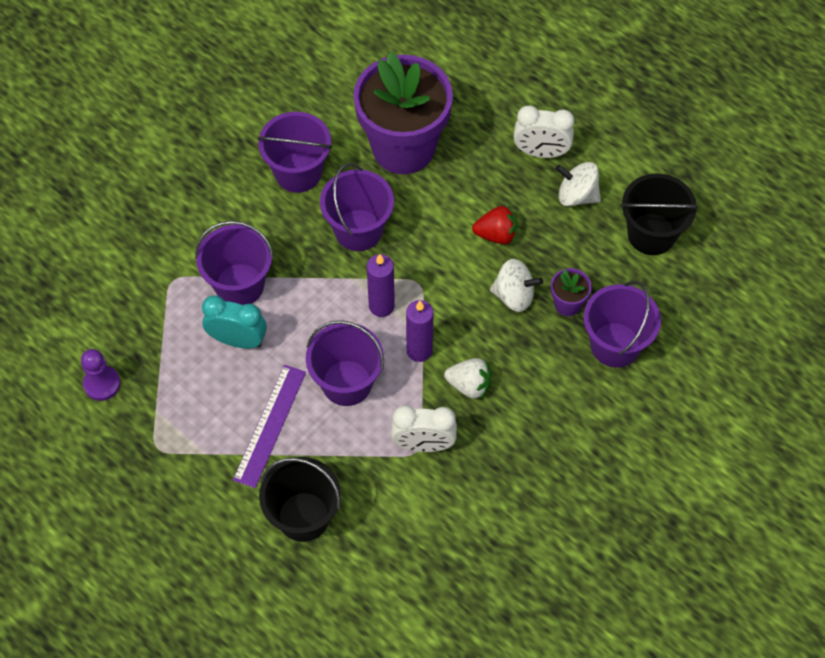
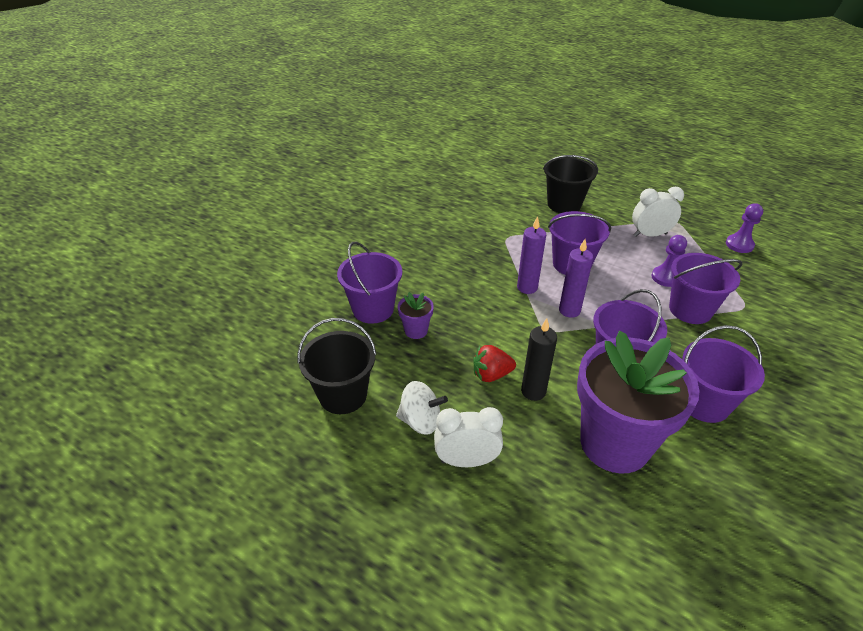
camera: 170 degrees right, 20 degrees down
turquoise clock [202,295,267,348] -> purple pawn [652,235,687,287]
purple ruler [233,365,306,488] -> none
white clock [391,405,457,452] -> white clock moved to [632,187,684,237]
white strawberry [444,358,491,399] -> none
white spinning top [490,259,543,312] -> none
none -> black candle [521,318,557,401]

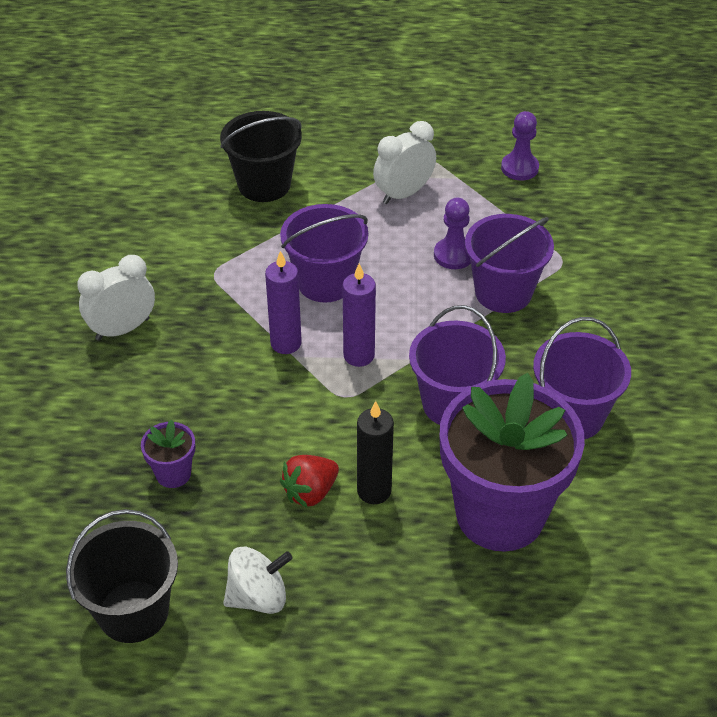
camera: 30 degrees left, 5 degrees up
purple bucket [337,242,402,324] -> none
white clock [434,407,503,467] -> white clock moved to [77,255,155,341]

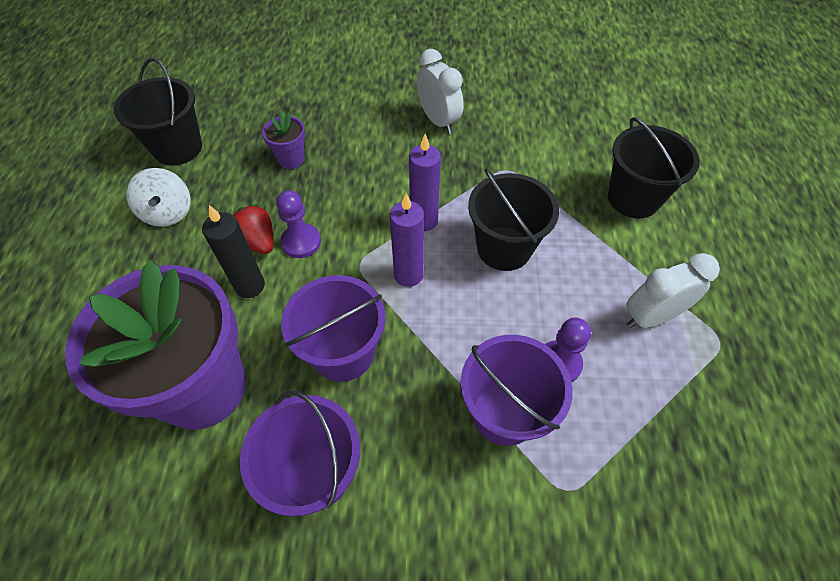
camera: 90 degrees right, 10 degrees up
purple bucket [280,204,368,302] -> black bucket [468,168,559,271]
white clock [373,121,436,204] -> white clock turned 75 degrees counterclockwise [626,253,720,328]
purple pawn [501,111,539,180] -> purple pawn moved to [276,190,321,258]

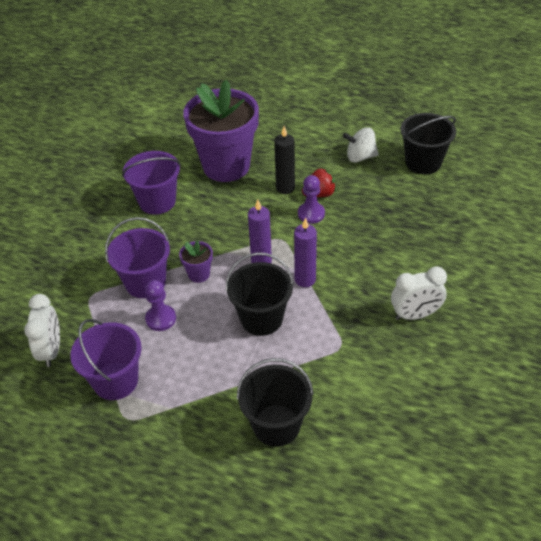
camera: 110 degrees right, 10 degrees down
purple flower pot [262,111,305,169] -> purple flower pot moved to [179,240,213,283]
purple bucket [281,275,385,382] -> purple bucket moved to [70,319,142,400]
white clock [626,253,720,328] -> white clock moved to [24,294,60,367]

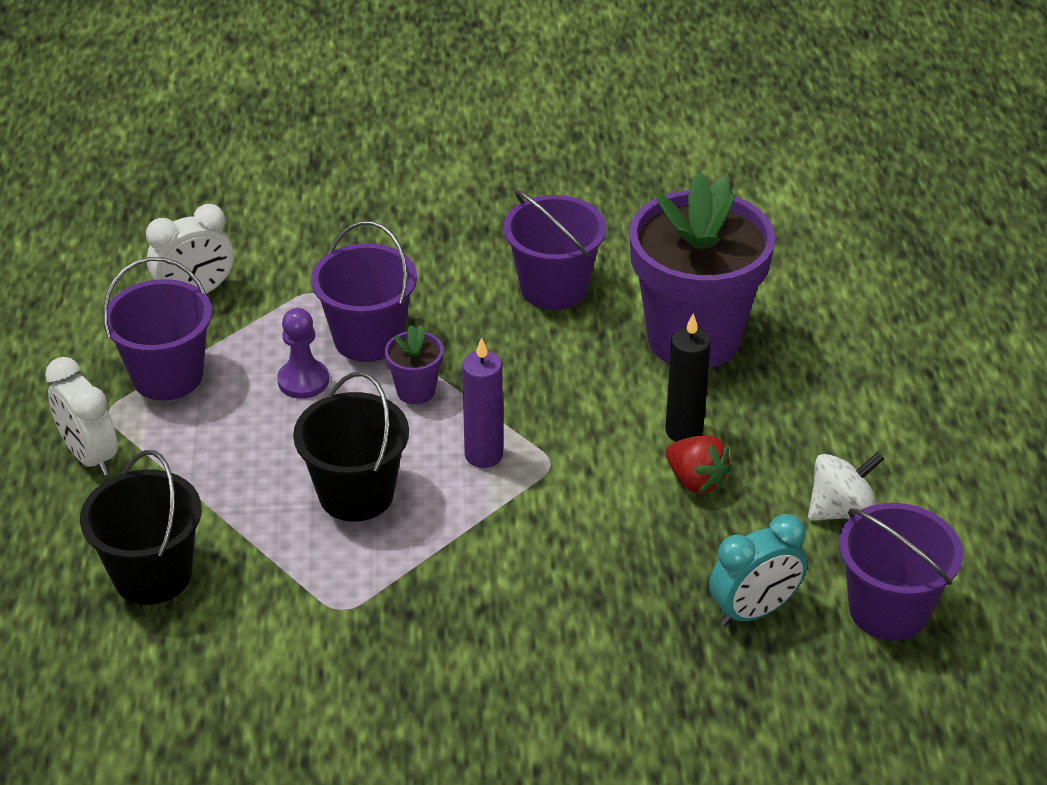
camera: 65 degrees right, 5 degrees down
purple candle [294,217,317,287] -> none
purple pawn [298,175,325,224] -> none
white spinning top [343,127,379,163] -> white spinning top turned 90 degrees clockwise [808,452,884,520]
white clock [391,266,447,320] -> white clock moved to [45,357,118,476]
black bucket [400,113,456,175] -> purple bucket [839,503,963,641]
none -> turquoise clock [709,514,807,626]

